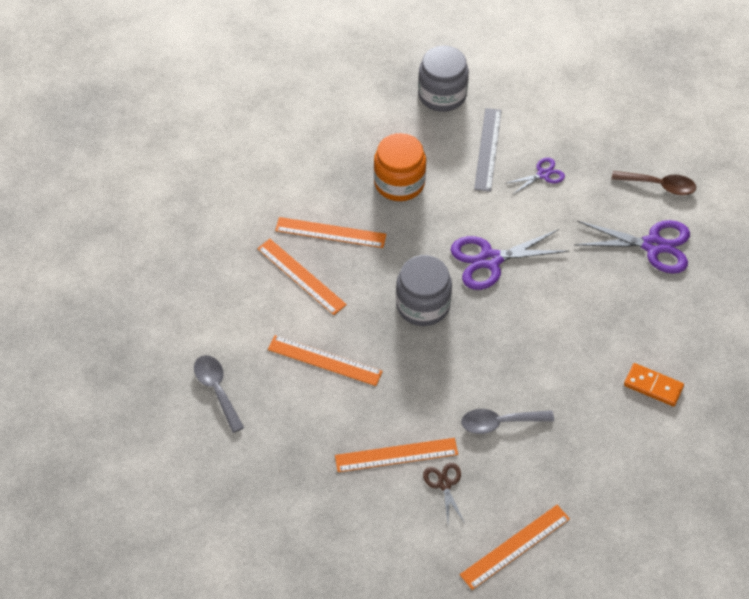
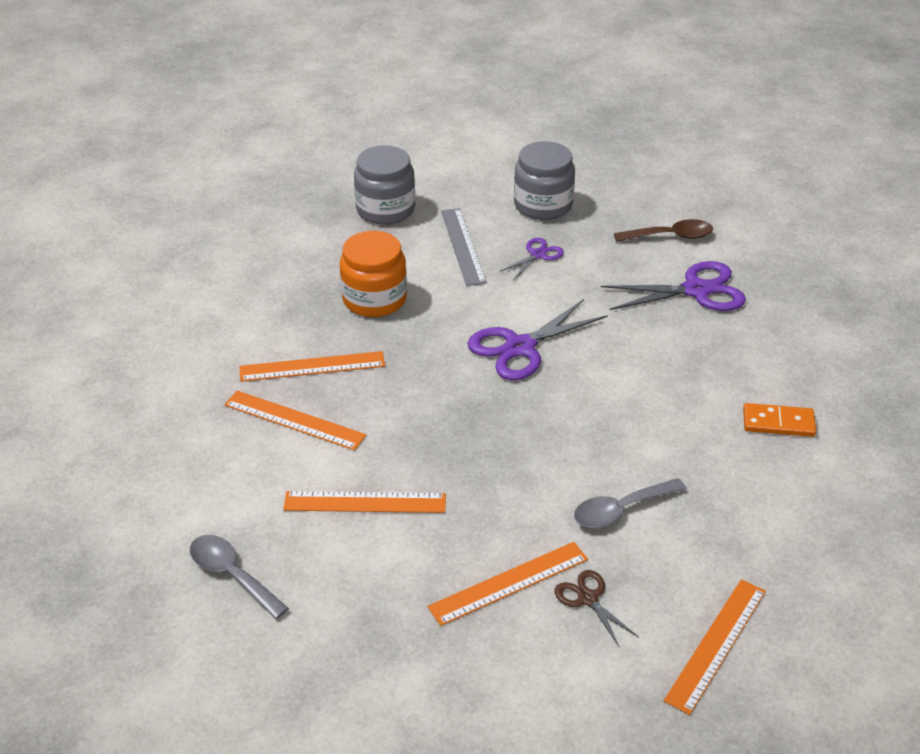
camera: 20 degrees left, 15 degrees down
grey jar [396,255,452,326] -> grey jar moved to [514,141,575,220]

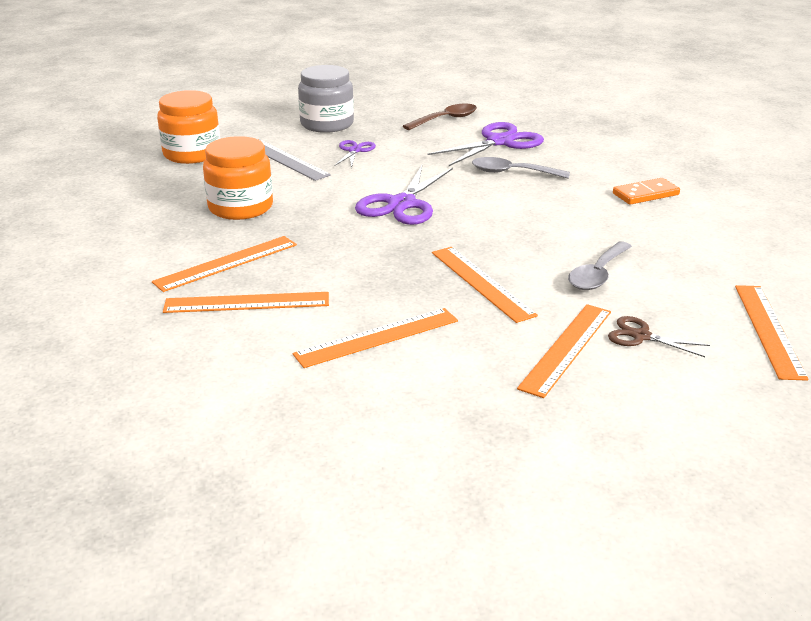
camera: 30 degrees left, 10 degrees down
grey spoon [190,535,289,619] -> grey spoon moved to [472,157,570,179]
grey jar [354,145,415,225] -> orange jar [157,90,220,164]
none -> orange ruler [432,247,538,323]

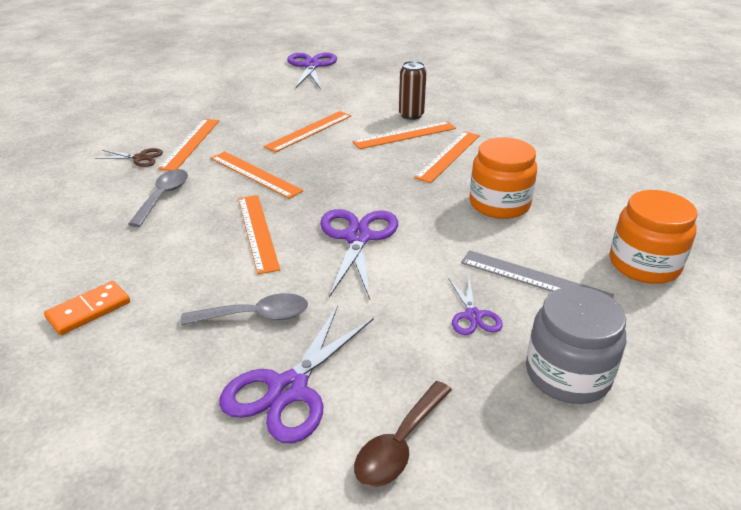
camera: 160 degrees right, 5 degrees up
orange ruler [735,285,809,381] -> orange ruler moved to [238,195,280,274]
none -> purple scissors [287,53,337,88]
none -> brown can [399,61,427,120]

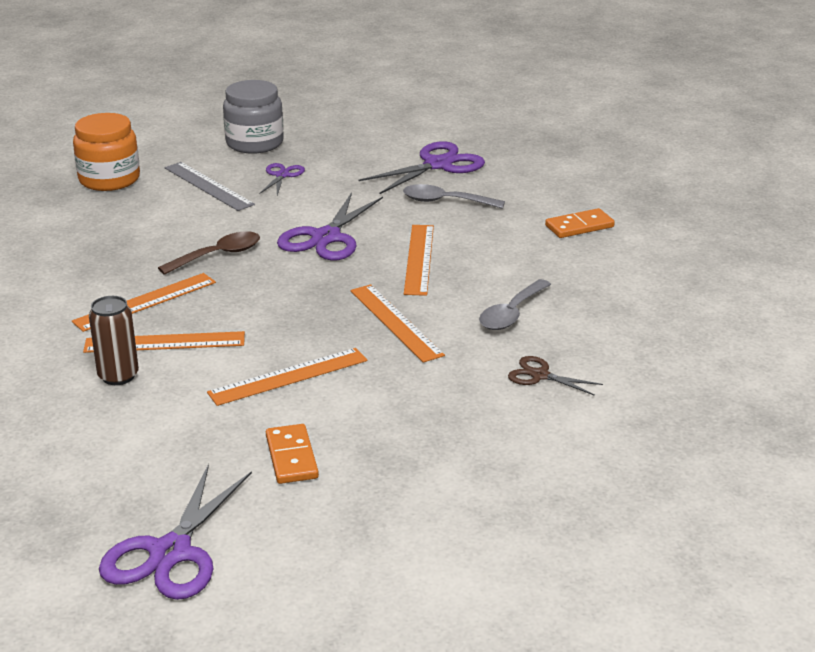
camera: 160 degrees left, 5 degrees down
orange ruler [158,119,219,171] -> none
brown spoon [354,381,452,487] -> brown spoon moved to [158,232,260,275]
orange jar [469,137,537,219] -> none
none -> orange domino [266,424,319,484]

